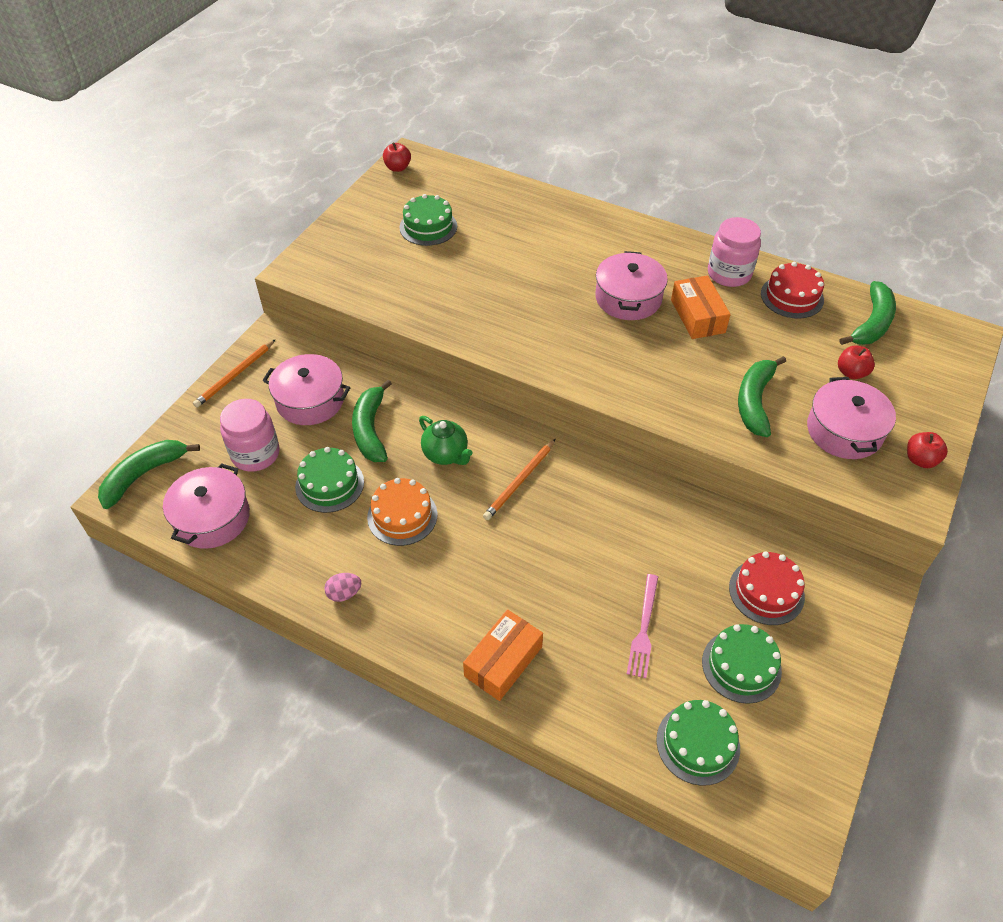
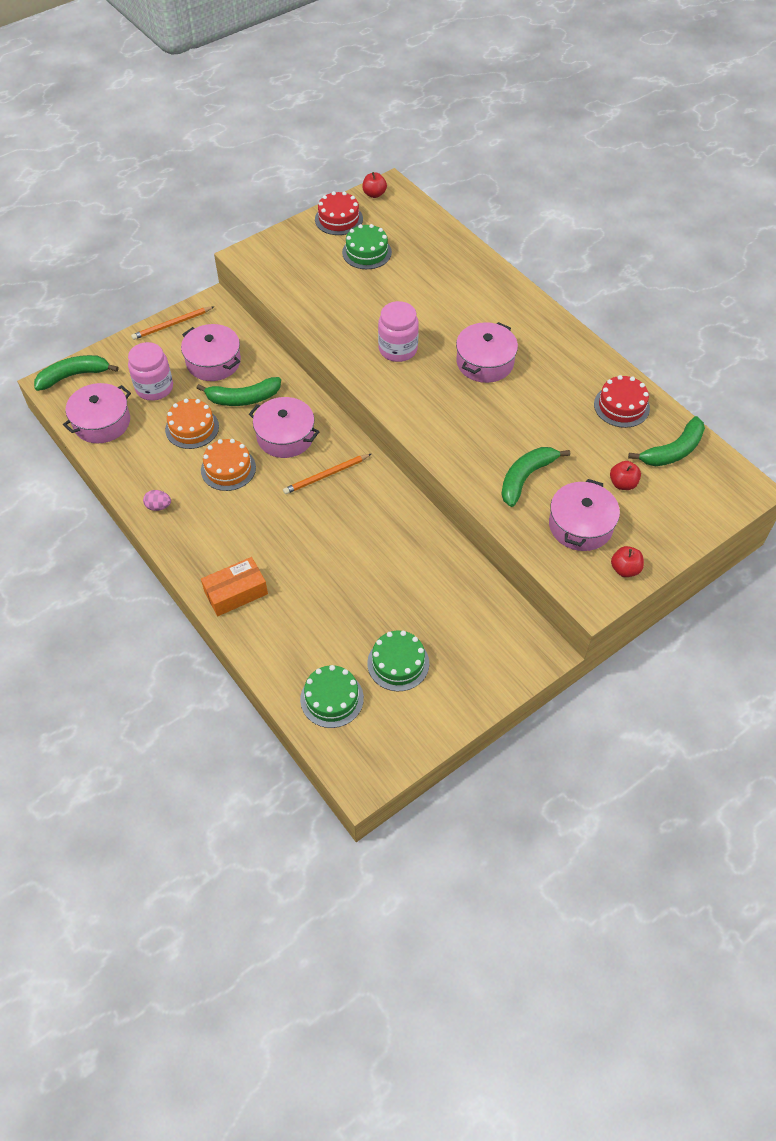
camera: 25 degrees right, 5 degrees up
green cake [295,447,364,513] -> orange cake [165,399,219,449]
green banana [352,380,392,462] -> green banana turned 120 degrees counterclockwise [197,377,281,406]
green teapot [419,416,473,465] -> pink pot [249,397,319,458]
pink fork [627,574,658,678] -> none
orange box [671,275,731,339] -> none
pink jar [708,217,761,287] -> pink jar moved to [378,301,419,362]
red cake [729,551,805,625] -> red cake moved to [315,191,363,235]

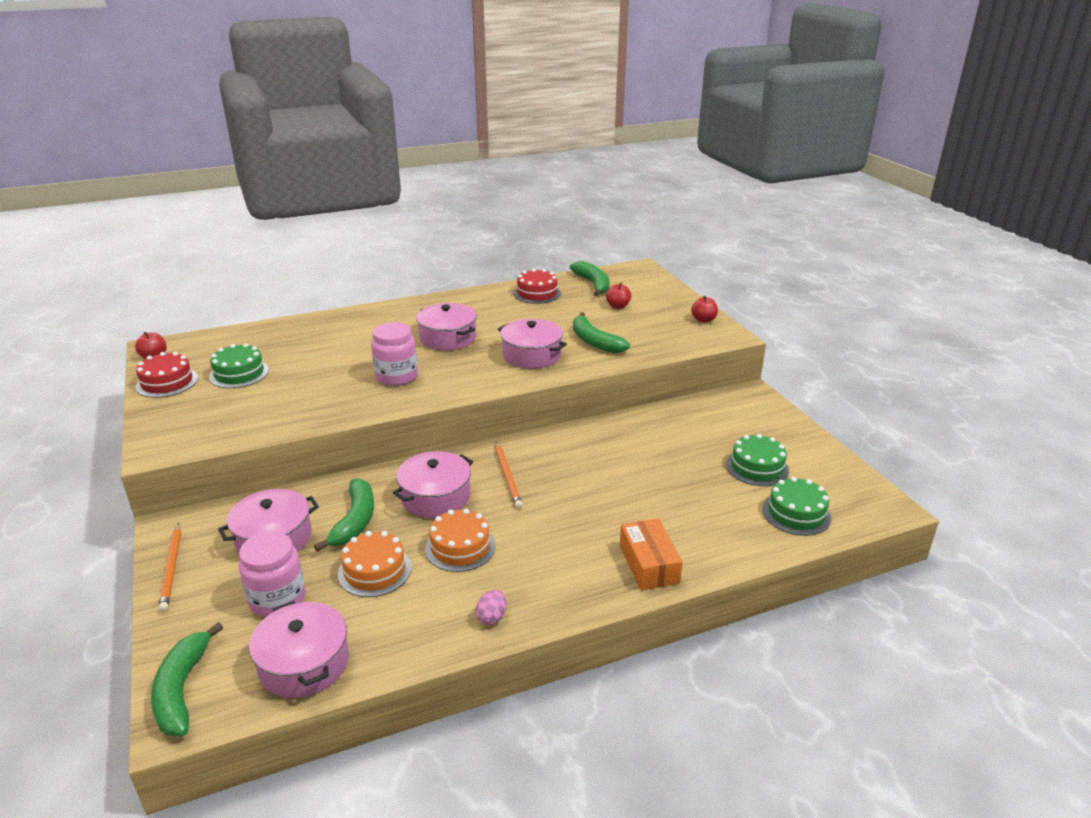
camera: 75 degrees left, 25 degrees down
pink pot [549,479,620,551] -> pink pot moved to [498,319,567,369]

